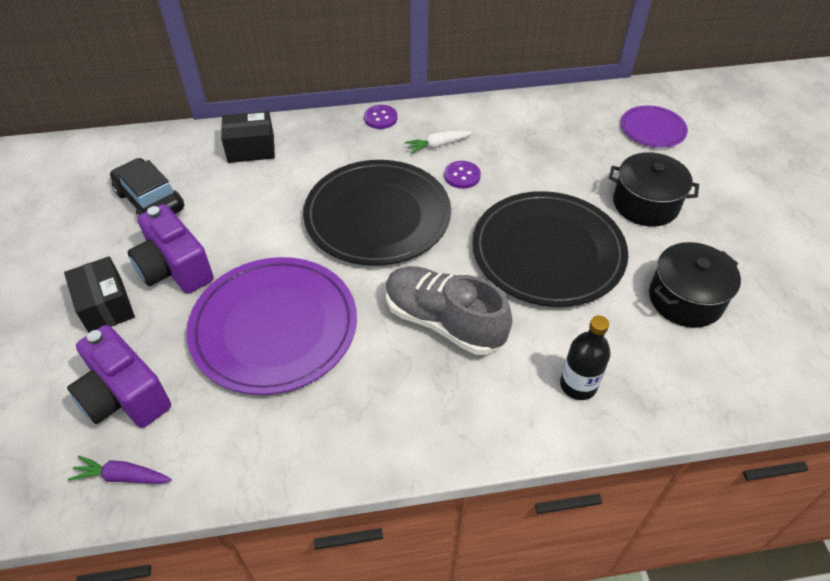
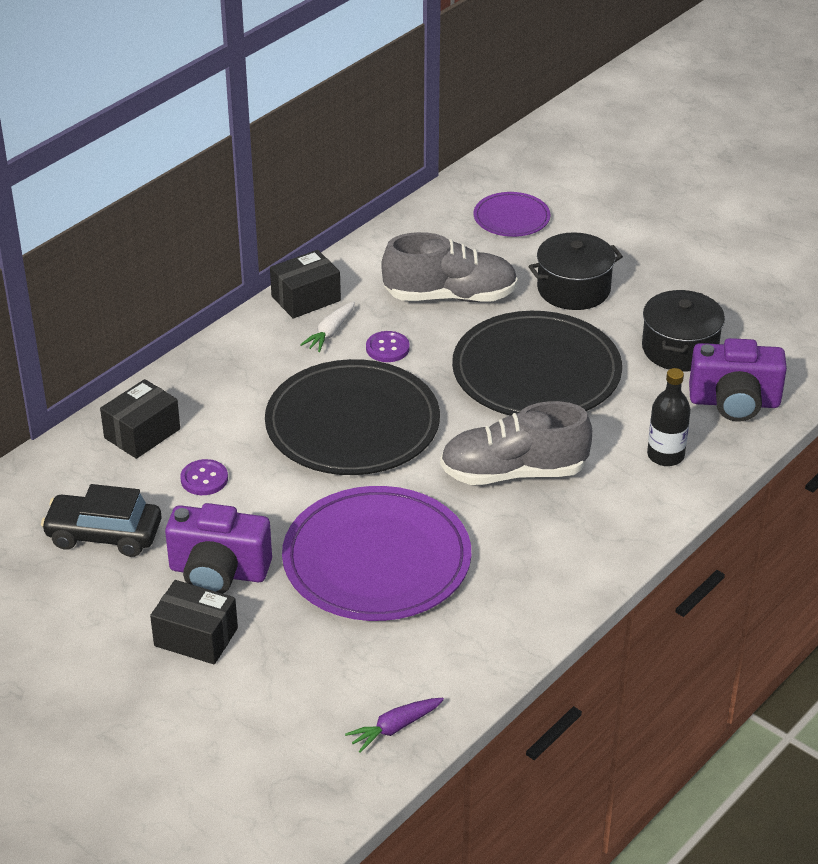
camera: 40 degrees left, 10 degrees down
purple camera [67,325,171,428] -> purple camera moved to [689,338,787,422]
purple button [364,105,398,129] -> purple button moved to [180,459,228,495]
none -> black box [270,250,341,319]
none -> grey shoe [381,232,518,302]

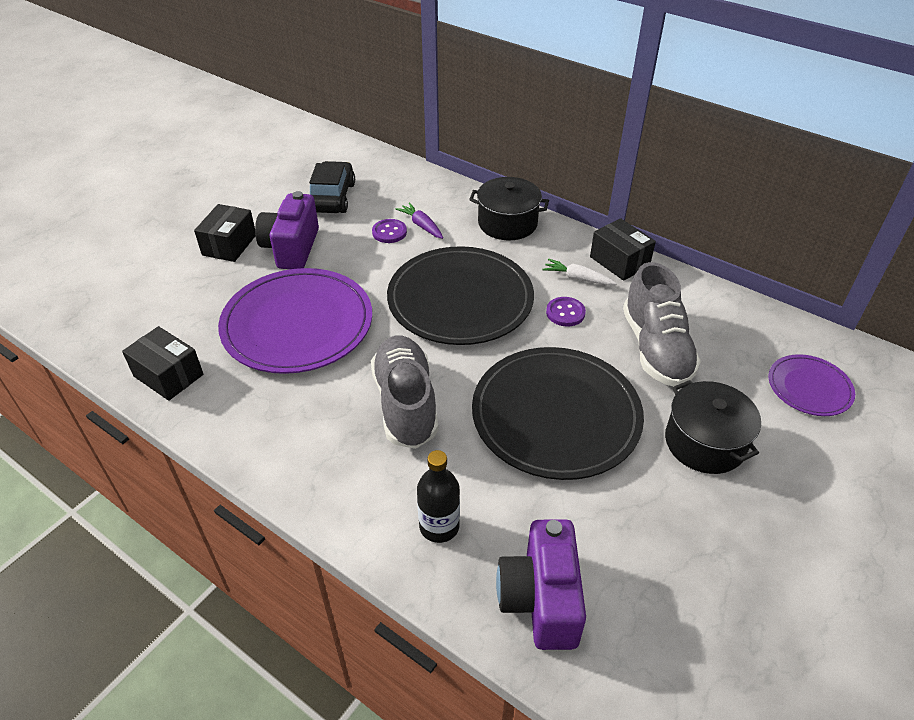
camera: 85 degrees right, 5 degrees up
black box [100,379,180,459] -> black box moved to [122,326,204,401]
purple carrot [345,698,444,753] -> purple carrot moved to [396,202,443,239]
black pot [642,290,725,372] -> black pot moved to [469,177,549,240]

